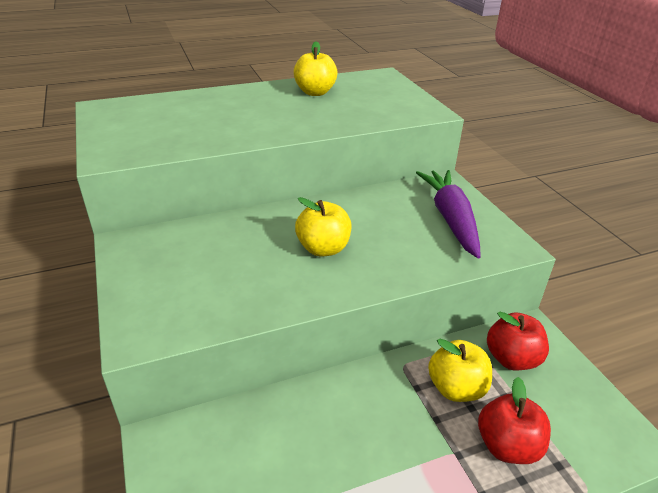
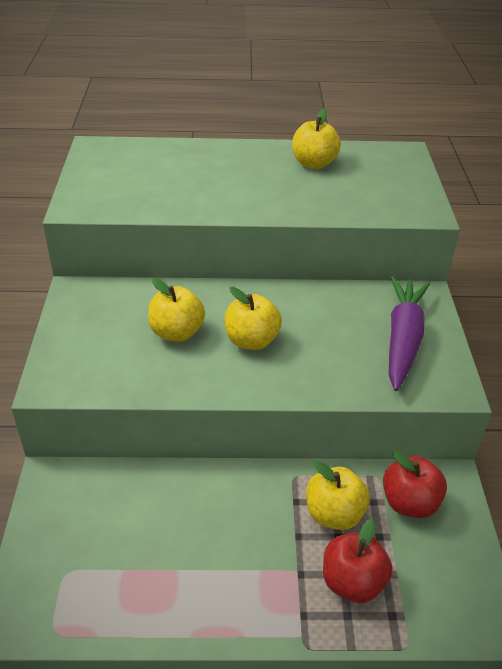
camera: 20 degrees right, 5 degrees up
none -> yellow apple [148,278,205,342]

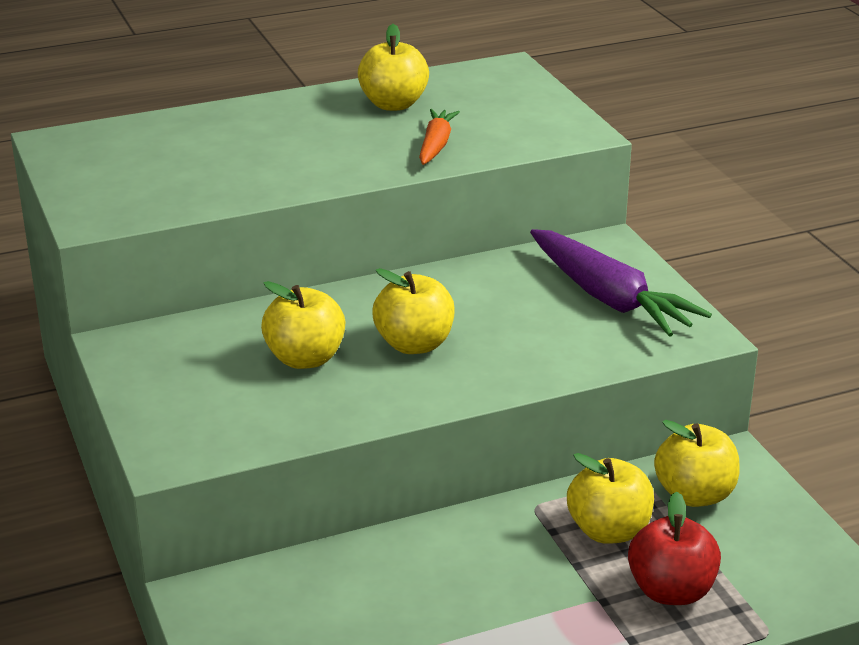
camera: 20 degrees left, 10 degrees down
red apple [383,451,447,518] -> yellow apple [654,420,740,507]
purple carrot [389,276,430,391] -> purple carrot turned 150 degrees clockwise [530,229,712,337]
none -> orange carrot [419,109,460,165]

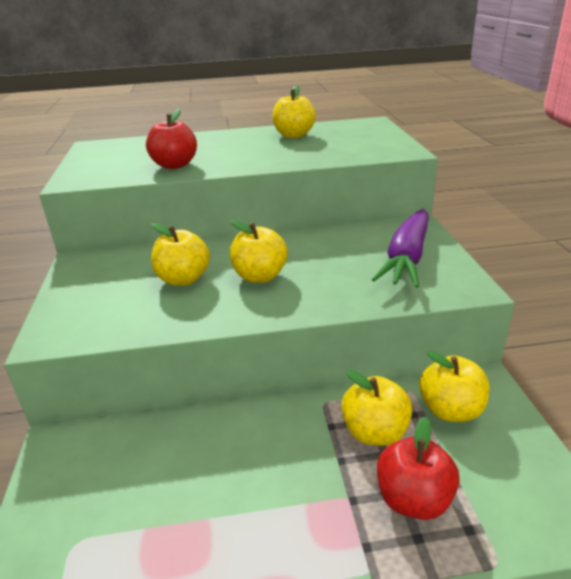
camera: 15 degrees right, 0 degrees up
orange carrot [419,109,460,165] -> none
purple carrot [530,229,712,337] -> purple carrot turned 45 degrees clockwise [372,209,429,288]
none -> red apple [146,109,197,169]

